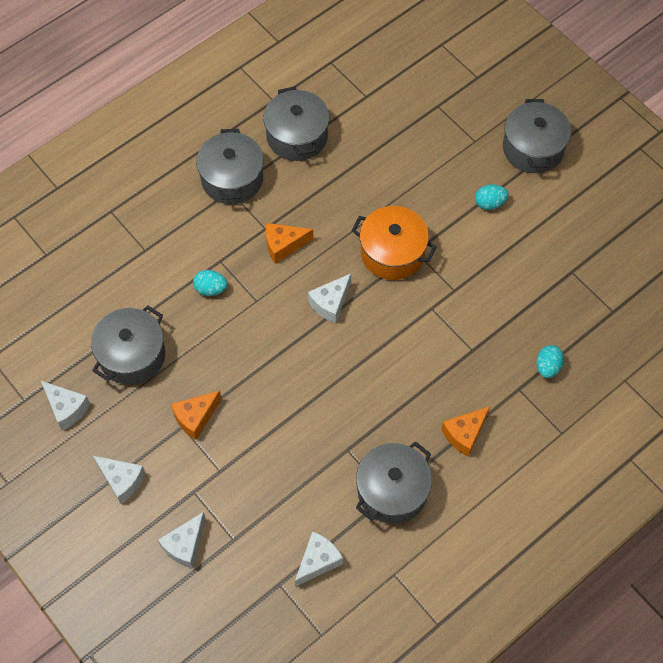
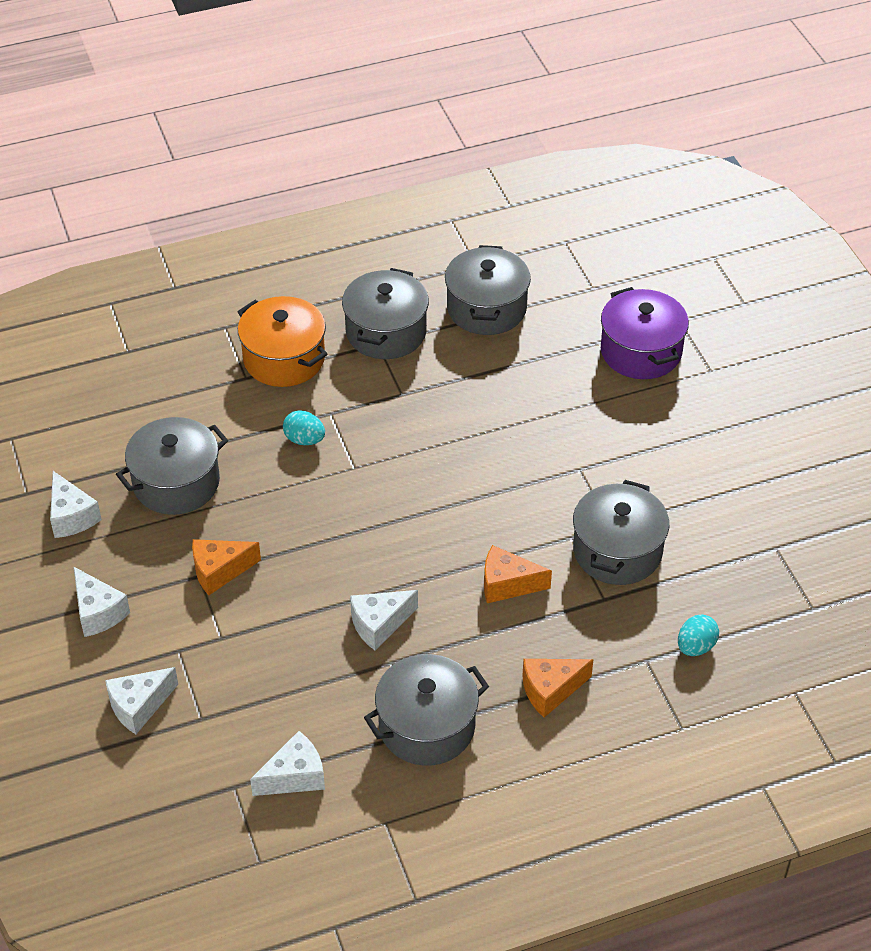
camera: 20 degrees right, 15 degrees down
orange cheese [266,223,313,264] -> orange cheese moved to [484,545,552,603]
white cheese [308,274,351,323] -> white cheese moved to [350,590,418,650]
orange pot [351,206,437,280] -> orange pot moved to [238,296,327,387]
turquoise egg [475,185,509,210] -> none
grey pot [503,99,571,173] -> grey pot moved to [573,480,669,585]
none -> purple pot [601,287,689,379]

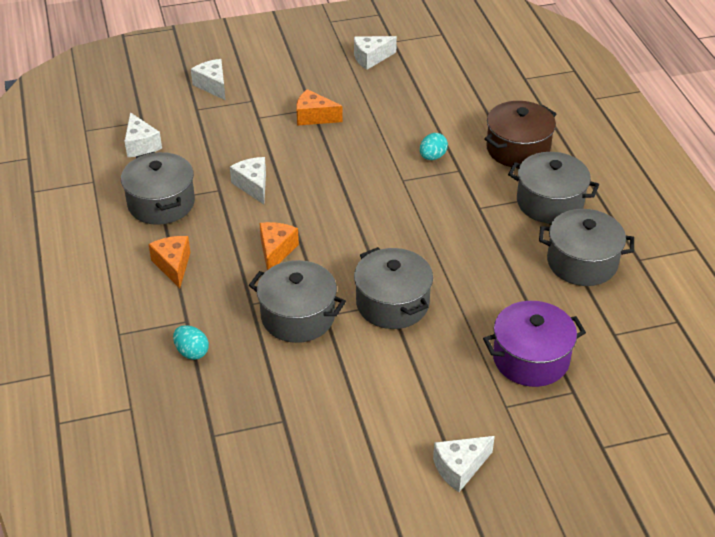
camera: 95 degrees right, 5 degrees down
white cheese [73,566,130,637] -> white cheese moved to [433,436,495,492]
grey pot [116,417,228,515] -> grey pot moved to [354,247,433,329]
orange cheese [192,539,261,595] -> orange cheese turned 60 degrees counterclockwise [296,89,343,126]
orange pot [238,296,327,387] -> brown pot [484,101,556,168]

